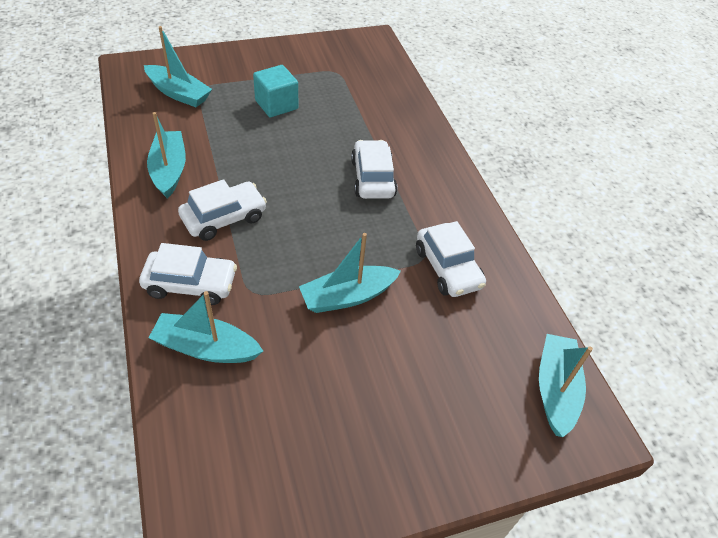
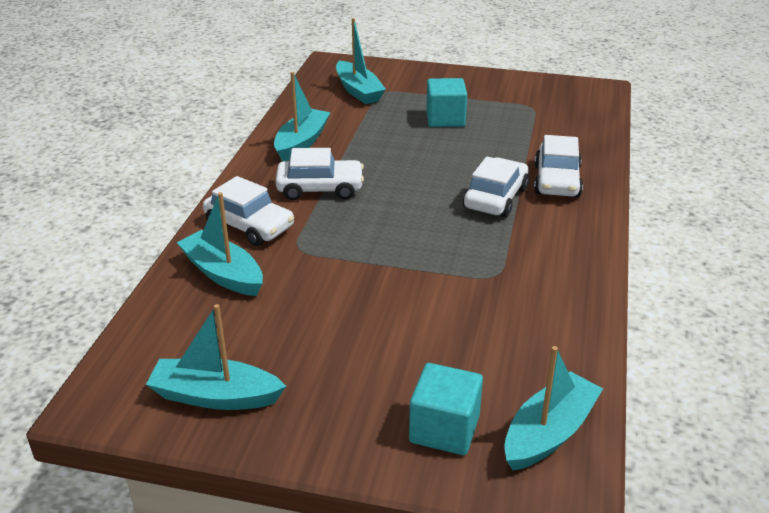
camera: 35 degrees right, 15 degrees down
turquoise boat [299,233,401,313] -> turquoise boat moved to [146,304,286,410]
white car [416,221,486,297] -> white car moved to [534,135,583,197]
none -> turquoise cube [409,363,483,455]

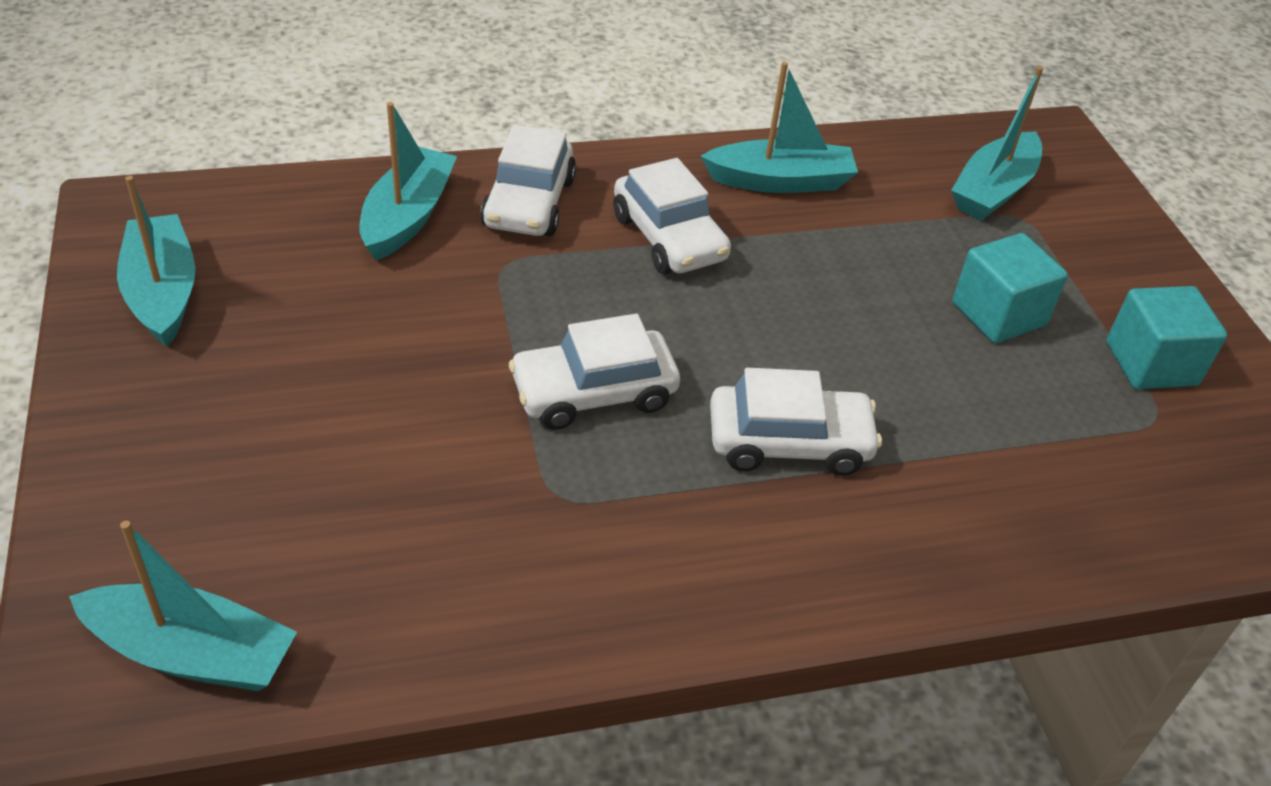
camera: 60 degrees right, 10 degrees up
turquoise cube [409,363,483,455] -> turquoise cube moved to [1107,286,1227,389]
white car [534,135,583,197] -> white car moved to [509,314,680,430]

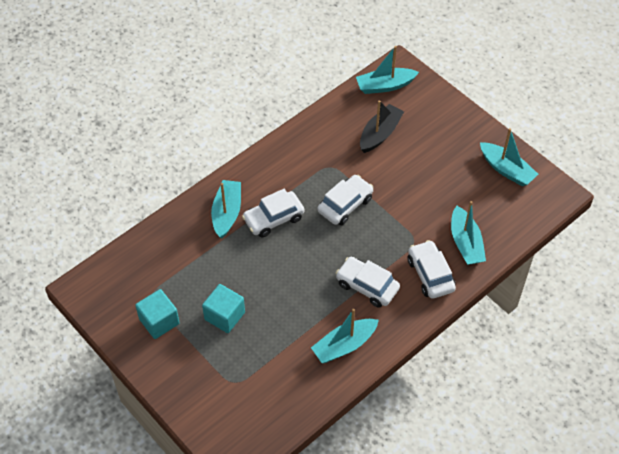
camera: 155 degrees right, 10 degrees up
turquoise boat [951,66,1043,221] -> turquoise boat moved to [211,180,241,239]
none -> black boat [360,100,404,153]

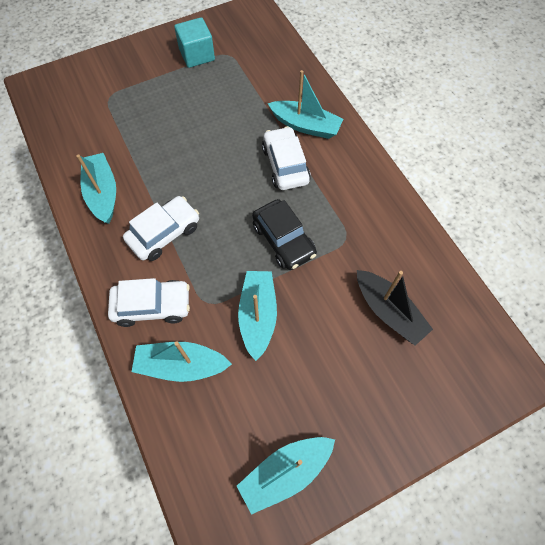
camera: 105 degrees right, 10 degrees up
turquoise cube [202,284,245,333] -> none
white car [317,175,373,225] -> black car [252,199,317,270]
turquoise boat [356,46,419,94] -> turquoise boat moved to [238,271,277,361]

